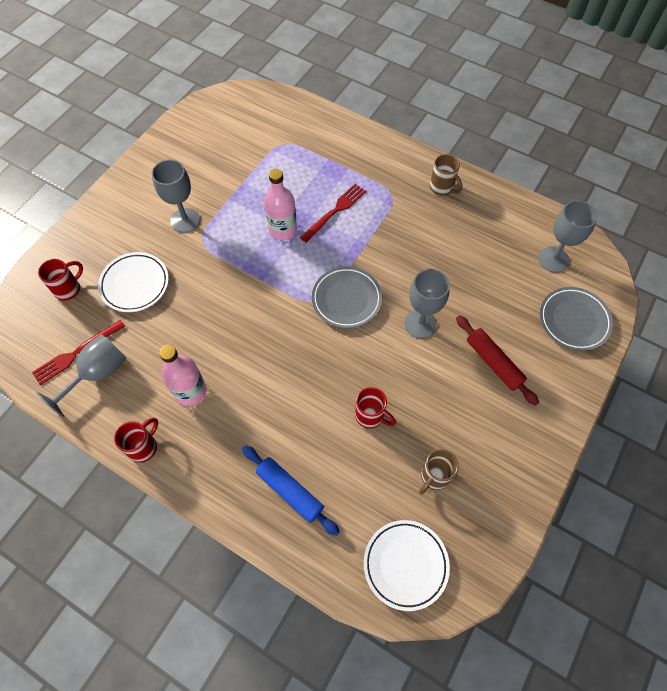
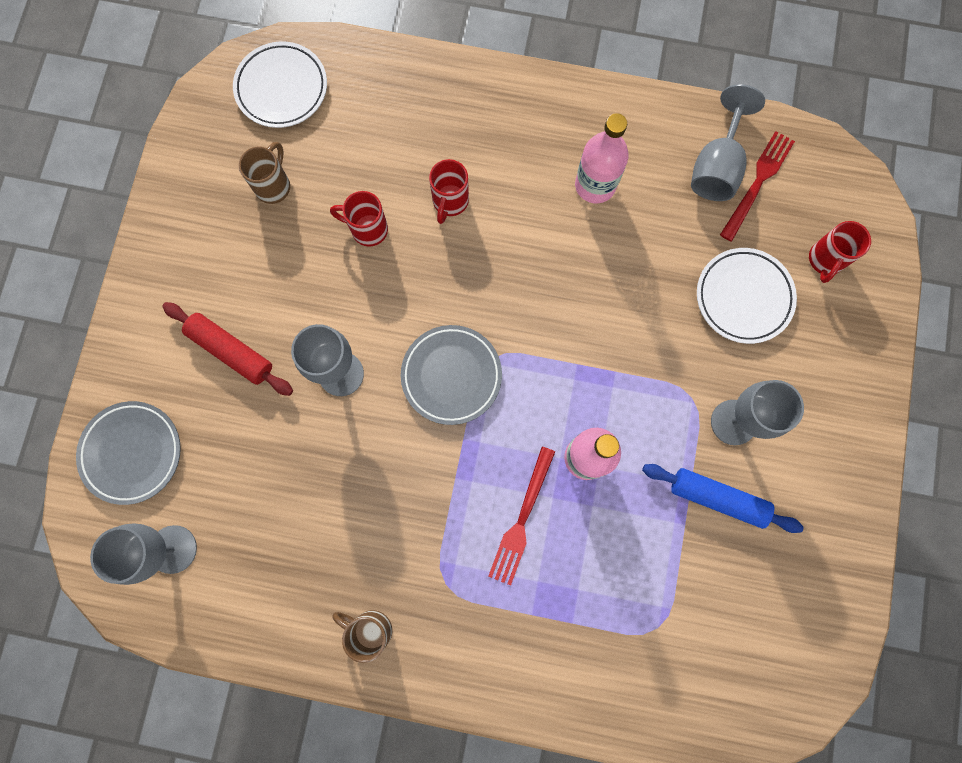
camera: 160 degrees right, 15 degrees up
red mug [114,418,158,463] -> red mug moved to [429,159,469,224]
blue rolling pin [242,445,340,536] -> blue rolling pin moved to [642,464,804,533]

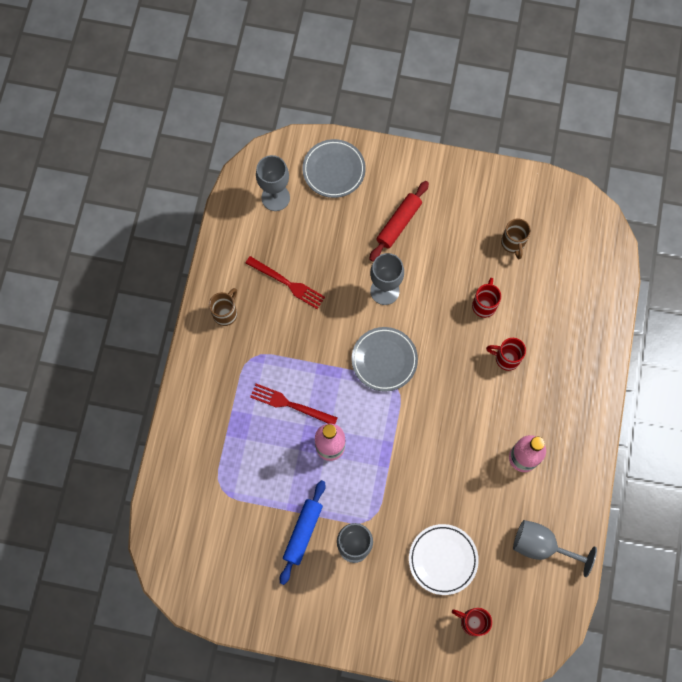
camera: 90 degrees right, 5 degrees down
white plate [233,41,327,128] -> none
brown mug [239,142,290,204] -> brown mug turned 60 degrees clockwise [501,218,531,259]
red fork [720,131,795,241] -> red fork moved to [245,256,325,309]

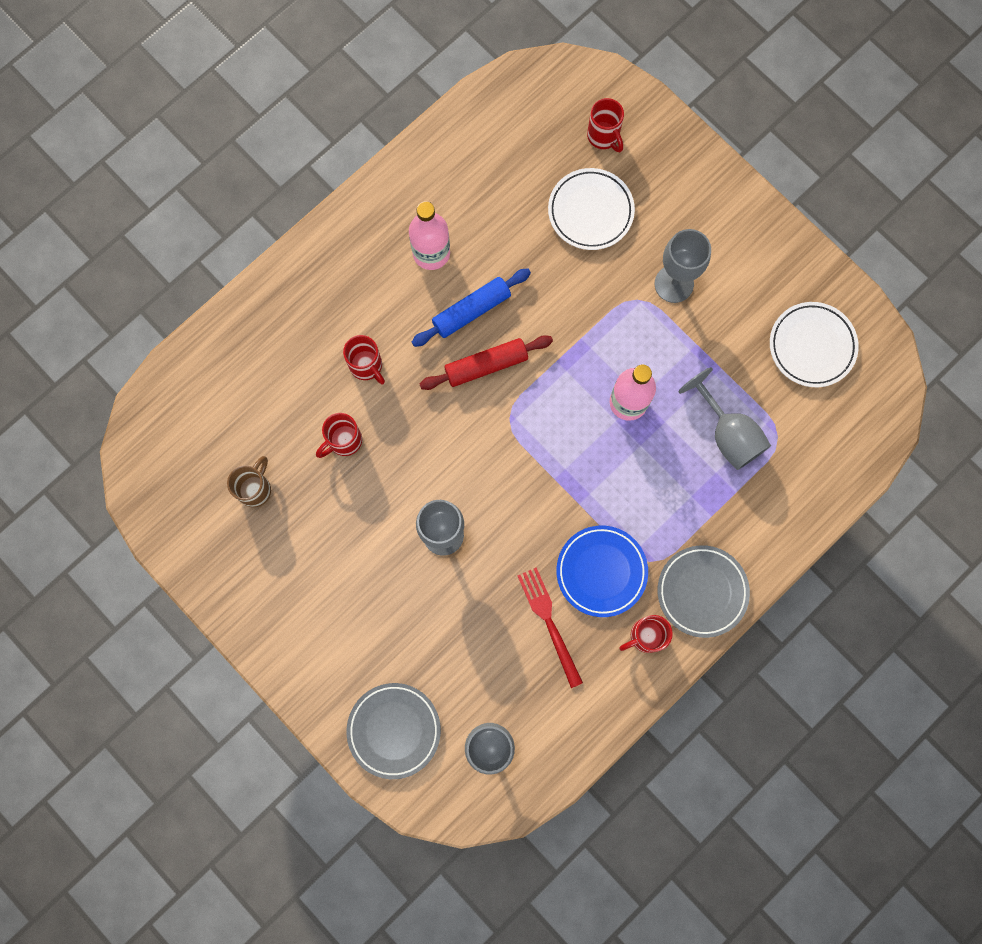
camera: 145 degrees left, 5 degrees up
brown mug [209,288,237,326] -> red mug [619,615,673,653]
red fork [250,384,338,424] -> none
blue rolling pin [280,480,326,585] -> blue rolling pin moved to [412,268,531,347]
grey plate [352,327,418,392] -> grey plate moved to [658,545,750,638]
red rolling pin [369,181,429,262] -> red rolling pin moved to [420,335,553,390]
grey goblet [513,520,597,577] -> grey goblet moved to [678,367,771,470]
none -> blue plate [556,526,648,617]
none -> white plate [770,302,859,387]

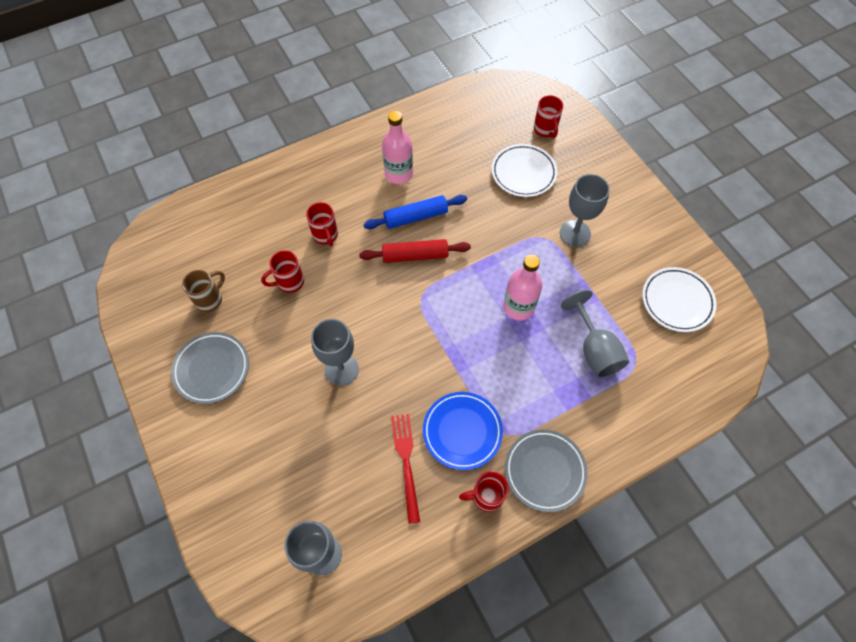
camera: 15 degrees right, 15 degrees down
grey plate [347,683,441,779] -> grey plate moved to [171,332,249,404]

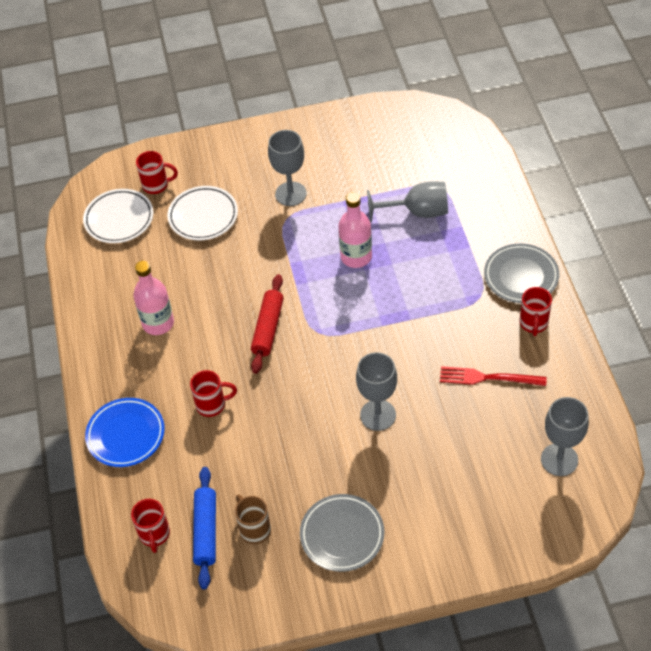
camera: 70 degrees left, 10 degrees down
red mug [261,251,304,293] -> red mug moved to [131,499,170,553]
blue rolling pin [363,195,467,229] -> blue rolling pin moved to [193,467,216,590]
blue plate [423,392,503,470] -> blue plate moved to [85,398,165,467]
white plate [642,267,717,332] -> white plate moved to [83,189,153,243]

